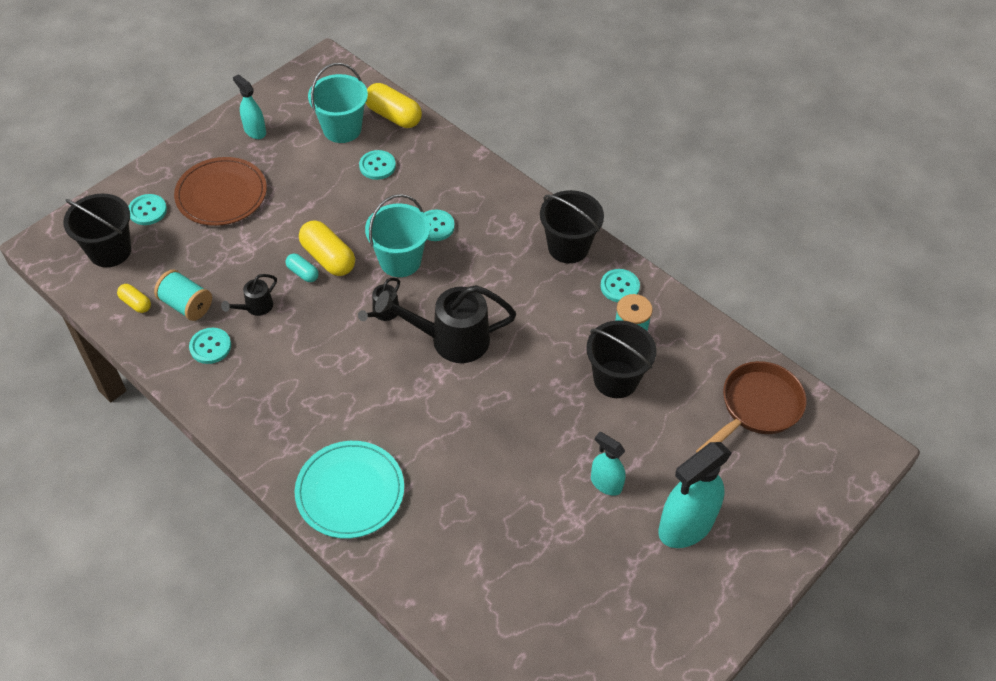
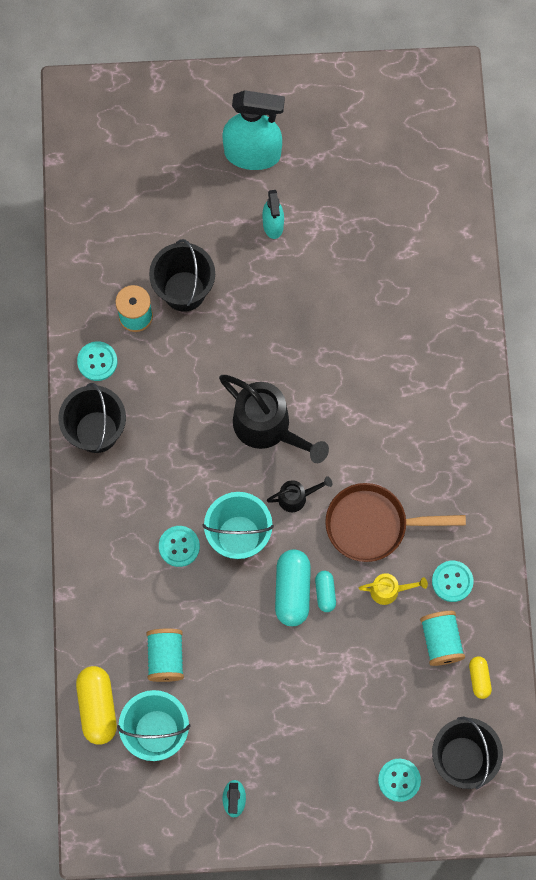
camera: 135 degrees left, 20 degrees up
brown plate [174,157,267,226] -> none
black watering can [221,274,277,316] -> yellow watering can [359,573,428,605]
turquoise plate [295,441,404,539] -> none
yellow capsule [299,220,355,276] -> turquoise capsule [275,550,311,626]
turquoise button [359,150,396,180] -> turquoise spool [146,628,184,682]
brown pan [696,361,807,453] -> brown pan moved to [325,483,466,562]

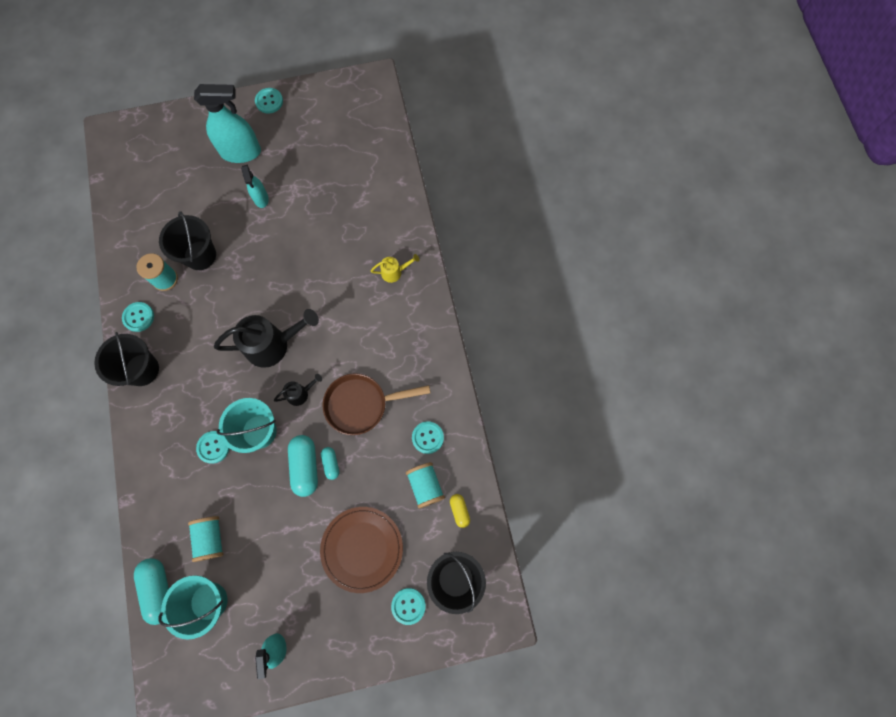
camera: 10 degrees left, 0 degrees up
yellow capsule [76,666,117,745] -> turquoise capsule [134,558,169,625]
black watering can [219,375,329,463] -> black watering can turned 45 degrees counterclockwise [214,309,319,368]
yellow watering can [359,573,428,605] -> yellow watering can moved to [371,254,419,283]
none -> turquoise button [255,88,283,114]
none -> brown plate [320,507,403,593]

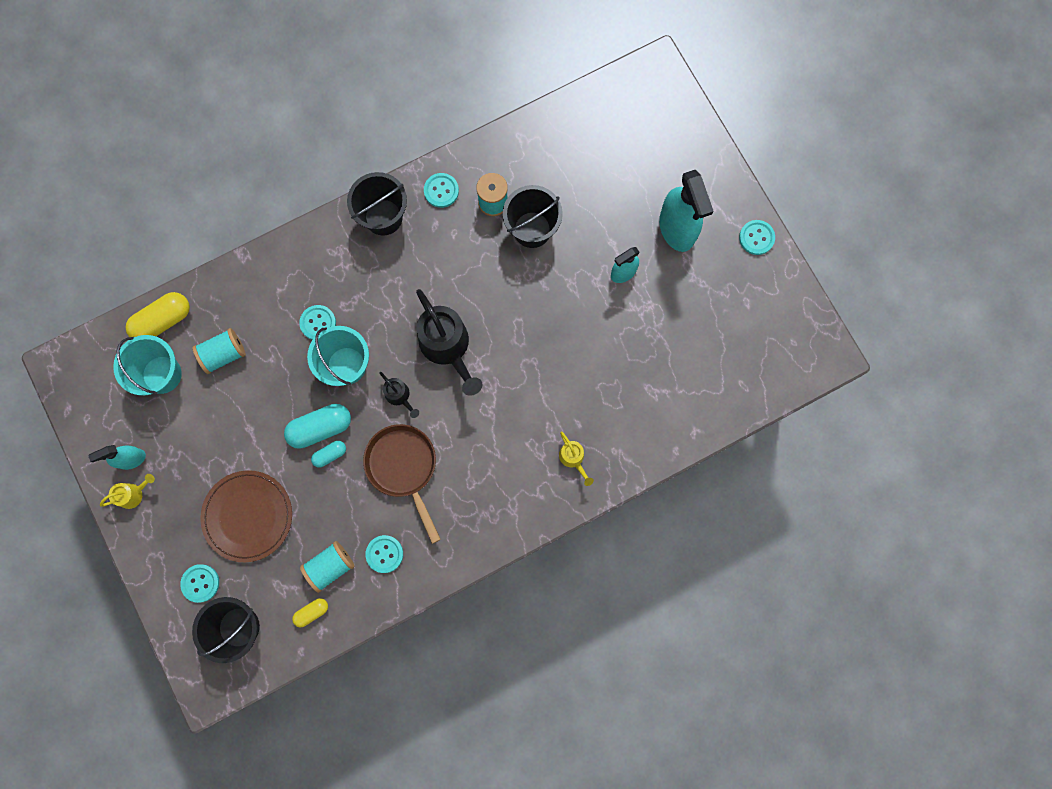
camera: 75 degrees right, 5 degrees up
turquoise capsule [134,558,169,625] -> yellow capsule [125,292,190,337]
none -> yellow watering can [100,474,155,509]

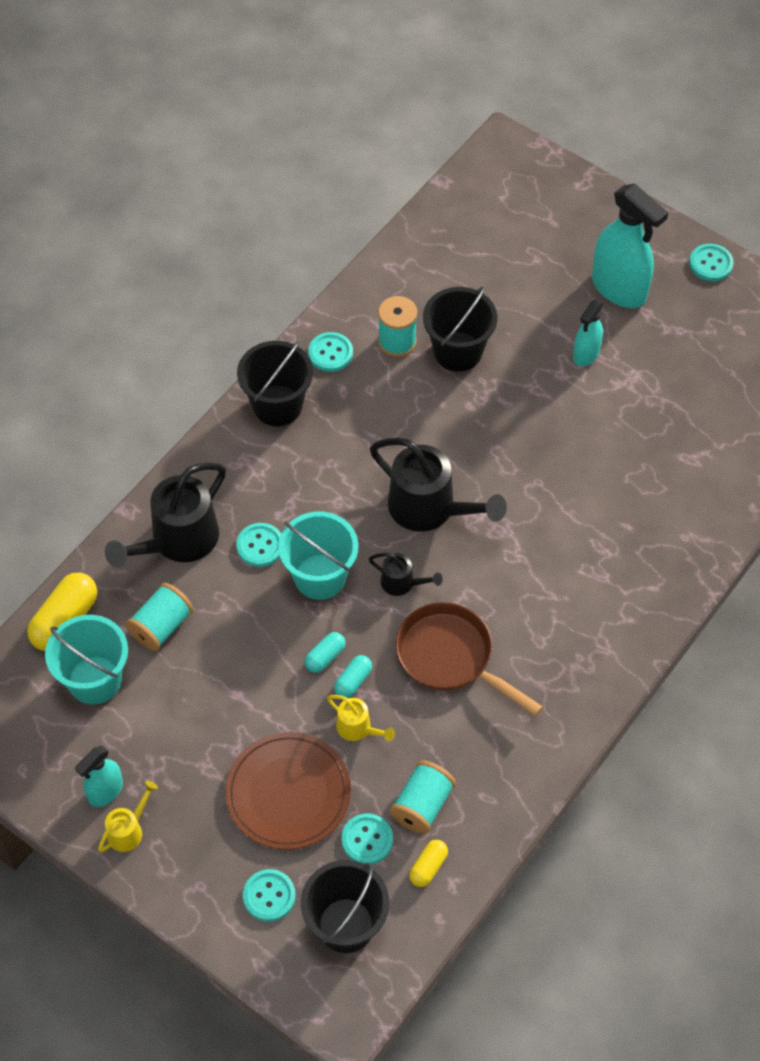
camera: 25 degrees left, 20 degrees down
turquoise capsule [284,404,351,449] -> turquoise capsule [305,632,346,673], size x0.54
turquoise button [365,535,403,573] -> turquoise button moved to [342,813,393,864]
yellow watering can [559,431,594,486] -> yellow watering can moved to [327,695,395,741]
none -> black watering can [105,462,226,568]

